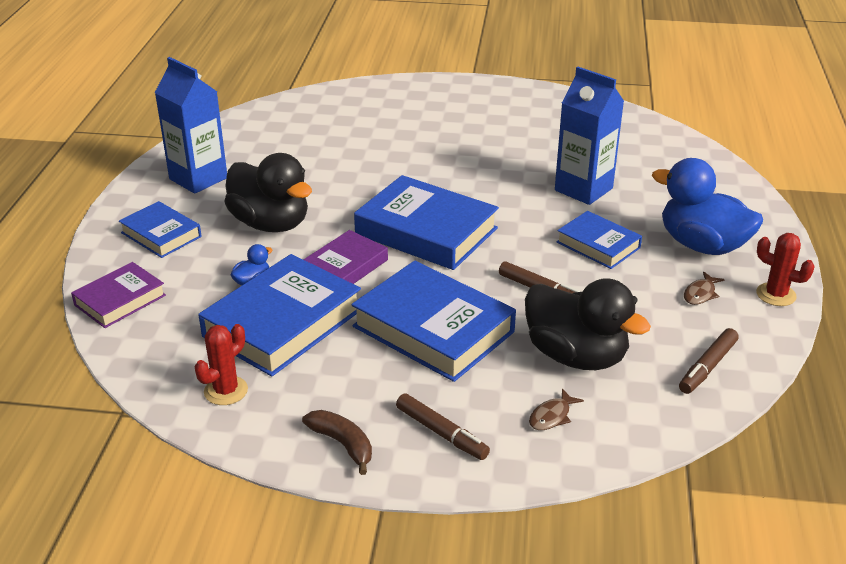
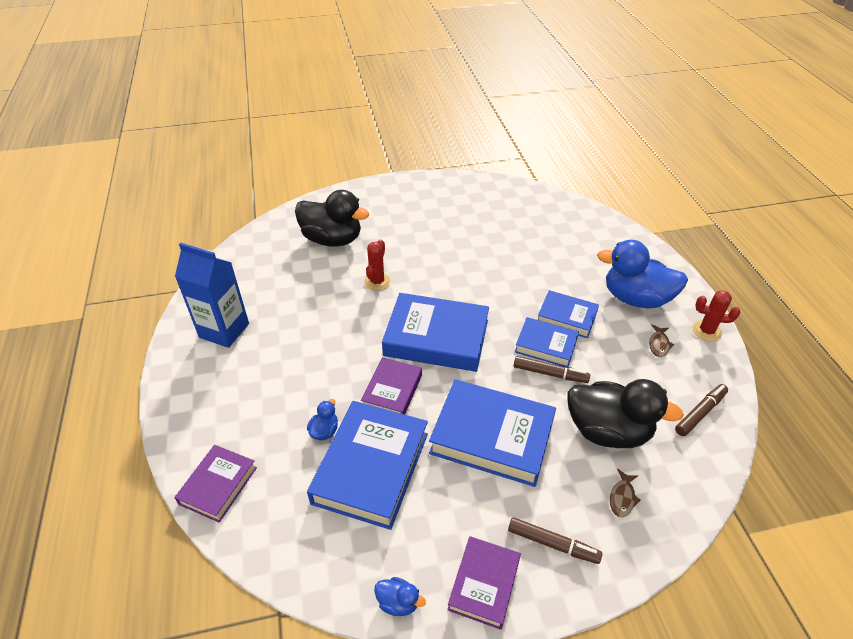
camera: 20 degrees left, 10 degrees up
blue book [119,201,202,258] -> blue book moved to [515,317,579,368]
red cactus [194,324,248,405] -> red cactus moved to [364,239,391,291]
black duck [224,153,312,232] -> black duck moved to [295,190,369,247]
brown banana [302,410,372,475] -> purple book [447,536,521,630]
blue carton [555,67,624,205] -> none
brown marker [679,328,739,394] -> brown marker turned 150 degrees counterclockwise [675,384,728,436]
none -> blue duck [374,577,426,616]

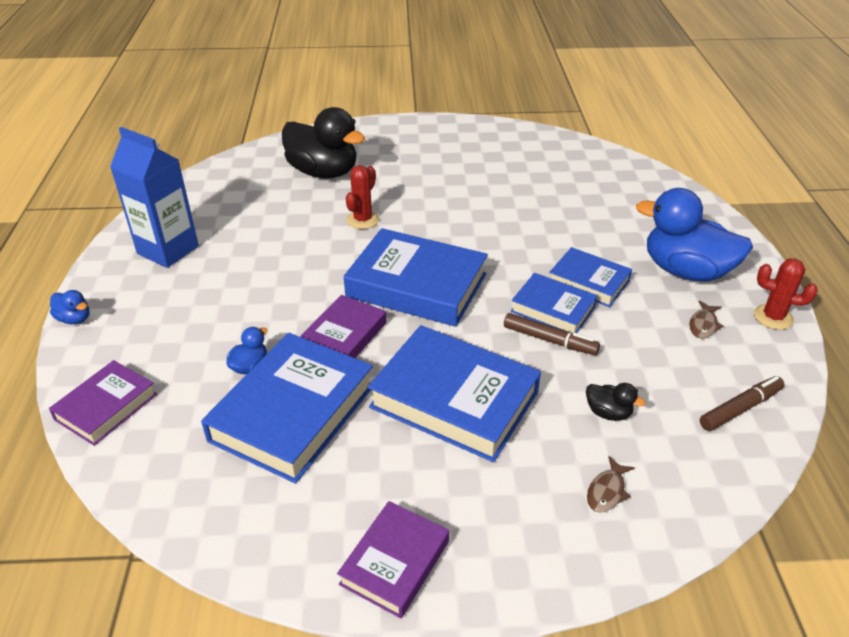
camera: 10 degrees right, 5 degrees down
blue duck [374,577,426,616] -> blue duck moved to [50,290,90,324]
brown marker [508,517,602,564] -> none
black duck [567,379,684,448] -> black duck [586,383,645,421], size x0.42

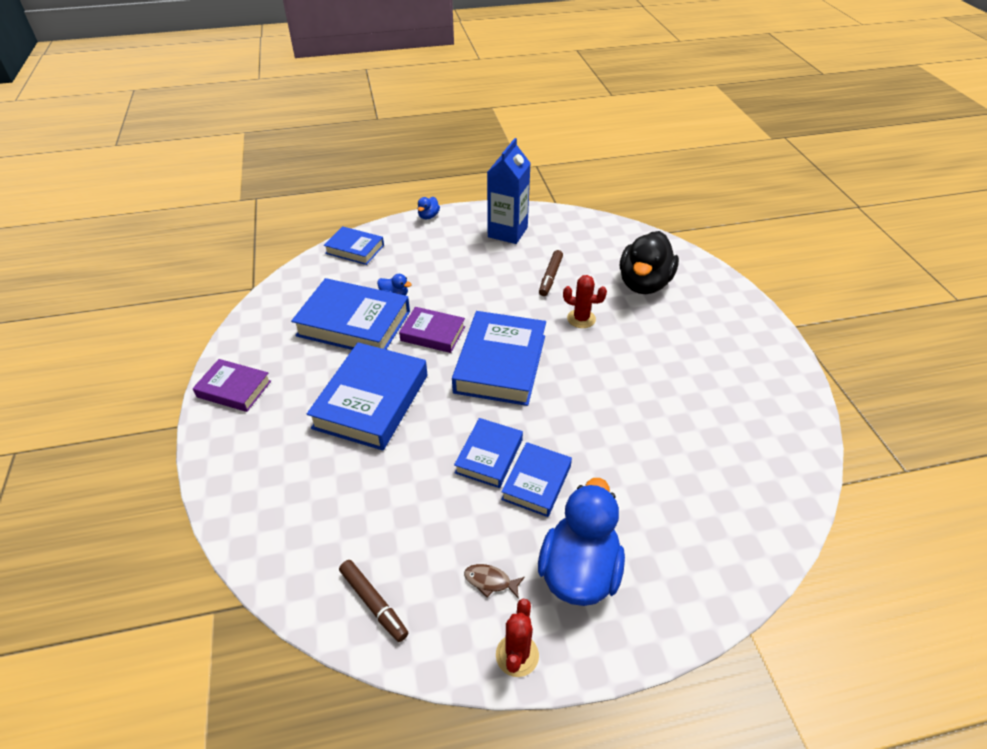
camera: 80 degrees right, 5 degrees up
purple book [49,360,157,446] -> blue book [324,226,384,265]
brown marker [504,313,600,355] -> brown marker moved to [539,250,563,296]
black duck [586,383,645,421] -> none
brown fish [587,456,635,513] -> none

